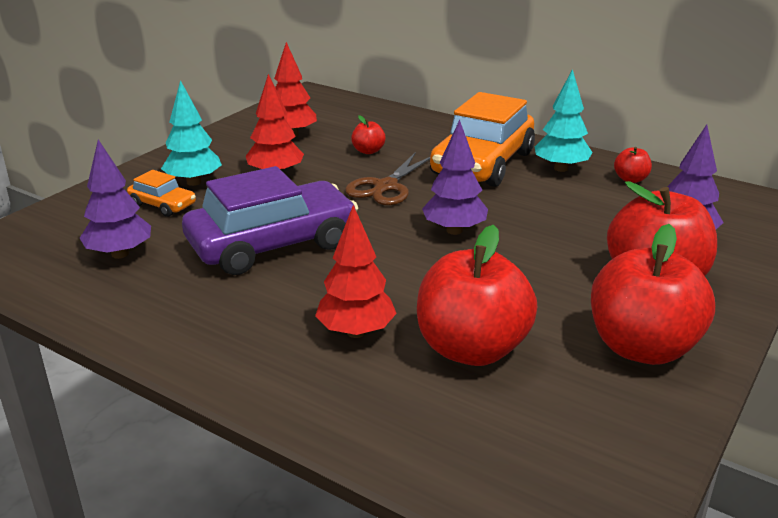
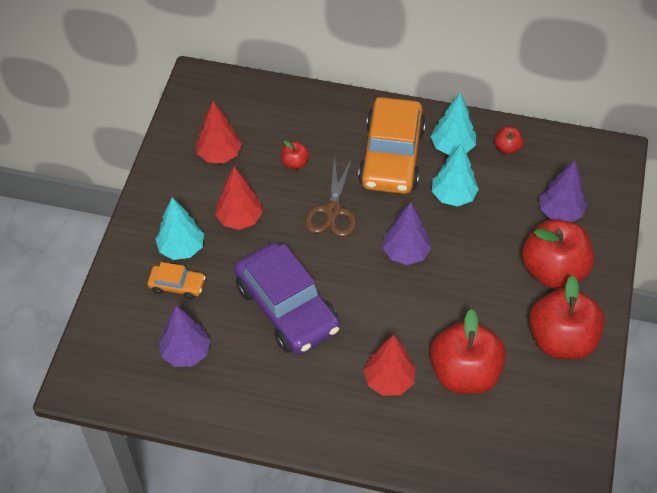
camera: 20 degrees left, 25 degrees up
purple car [182,166,358,275] -> purple car turned 105 degrees clockwise [234,243,340,355]
none -> turquoise tree [432,143,479,206]

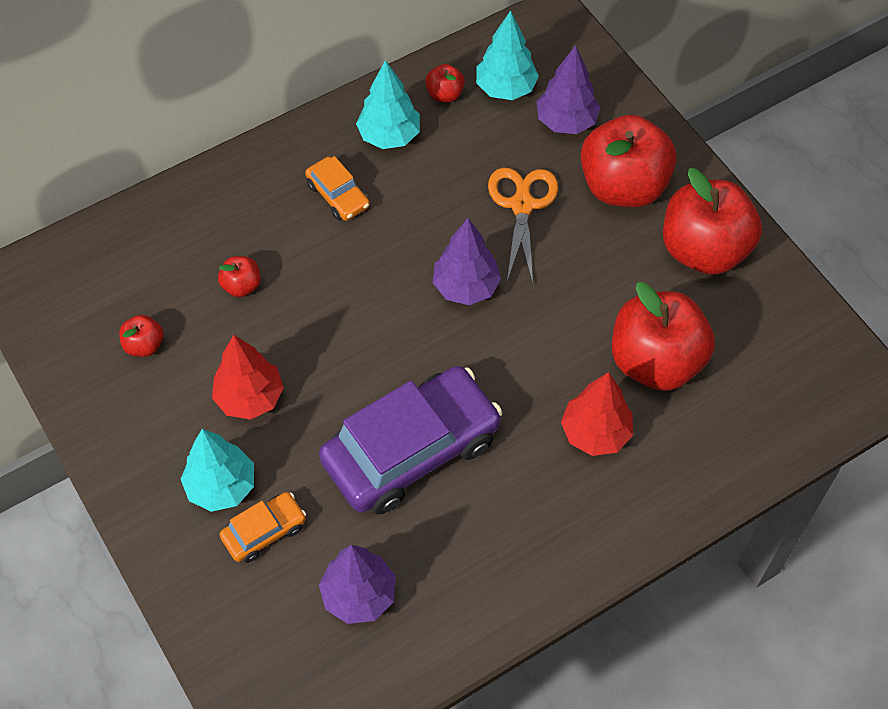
camera: 45 degrees left, 5 degrees up
red tree [196,101,242,163] -> red apple [119,315,163,357]
purple car [234,243,340,355] -> purple car turned 45 degrees counterclockwise [319,366,503,515]
brown scissors [305,156,356,237] -> none
orange car [358,97,426,194] -> orange car [305,156,370,221], size x0.46
turquoise tree [432,143,479,206] -> turquoise tree moved to [476,10,539,100]
none -> orange scissors [488,168,558,284]

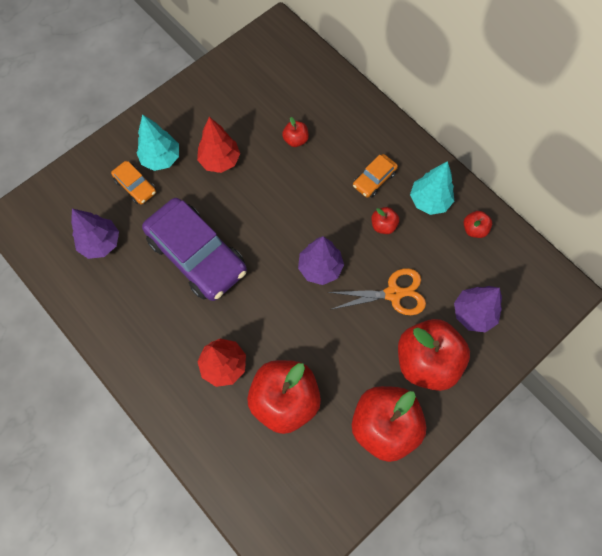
camera: 80 degrees right, 10 degrees up
red apple [119,315,163,357] -> red apple moved to [371,207,399,234]
turquoise tree [476,10,539,100] -> none

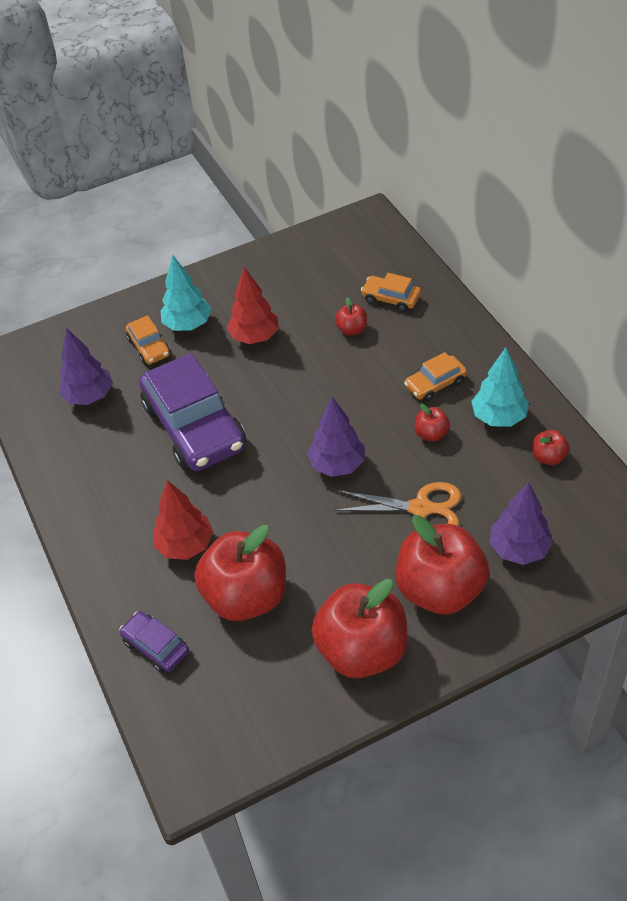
camera: 20 degrees right, 20 degrees down
none -> purple car [119,611,189,673]
none -> orange car [361,273,421,312]

